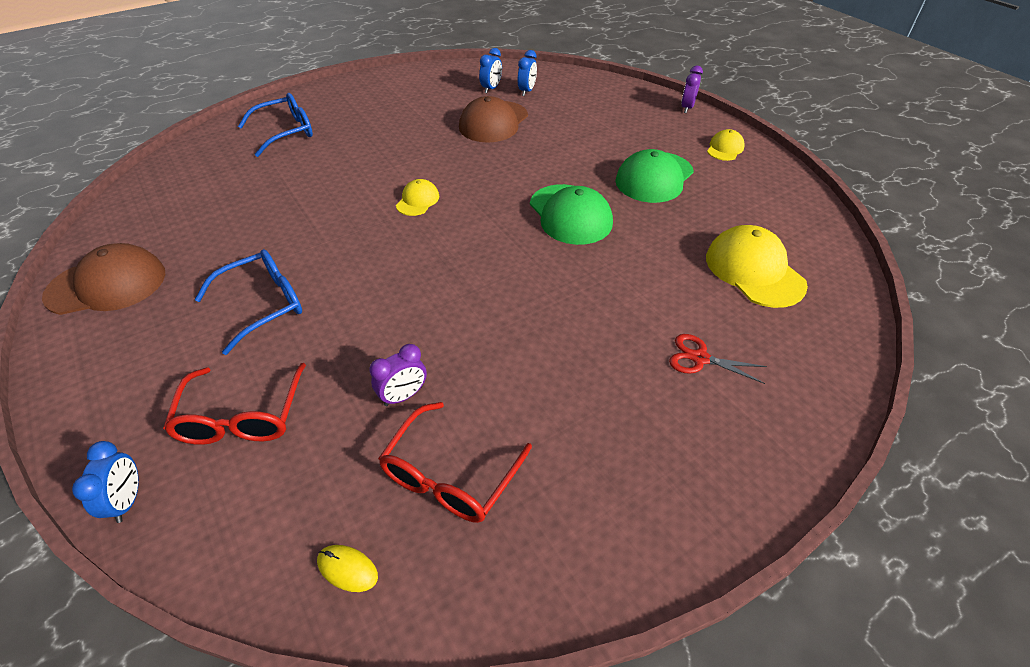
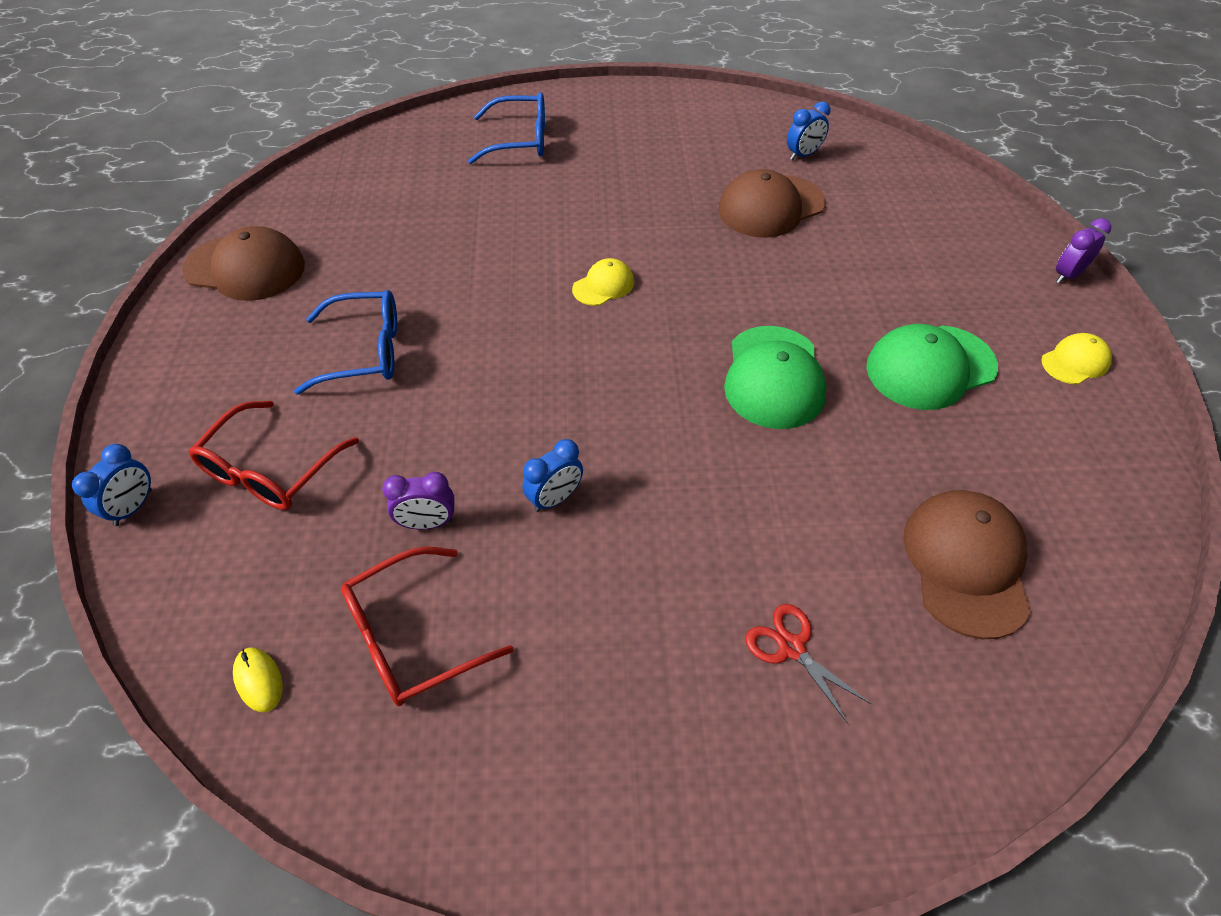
camera: 30 degrees right, 5 degrees up
blue clock [518,50,537,96] -> blue clock moved to [522,439,583,512]
yellow cap [706,225,808,308] -> brown cap [904,490,1031,639]

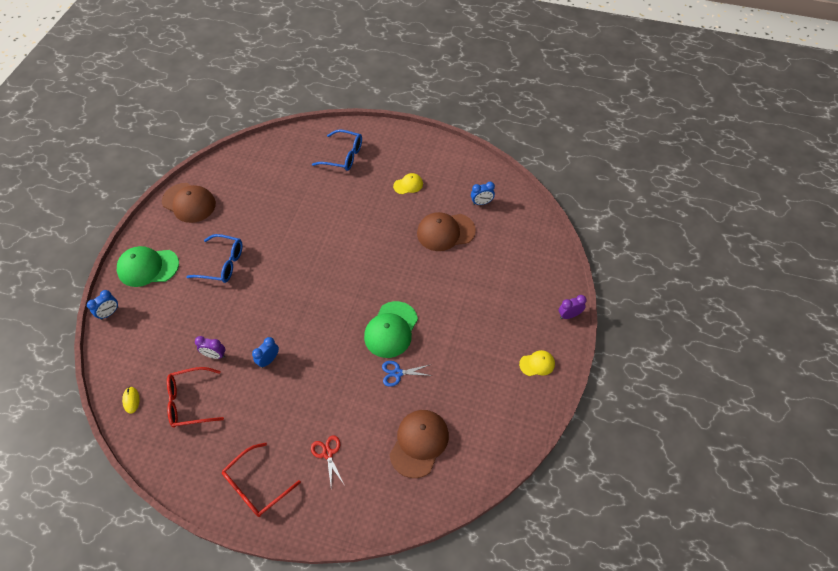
camera: 20 degrees right, 5 degrees up
red glasses [189,401,359,510] -> red glasses moved to [222,443,301,517]
blue clock [522,439,583,512] -> blue clock turned 150 degrees clockwise [252,337,279,368]
yellow cap [572,258,634,306] -> yellow cap moved to [393,173,423,194]
green cap [866,324,998,410] -> green cap moved to [117,246,179,287]
none -> blue scissors [382,361,432,387]

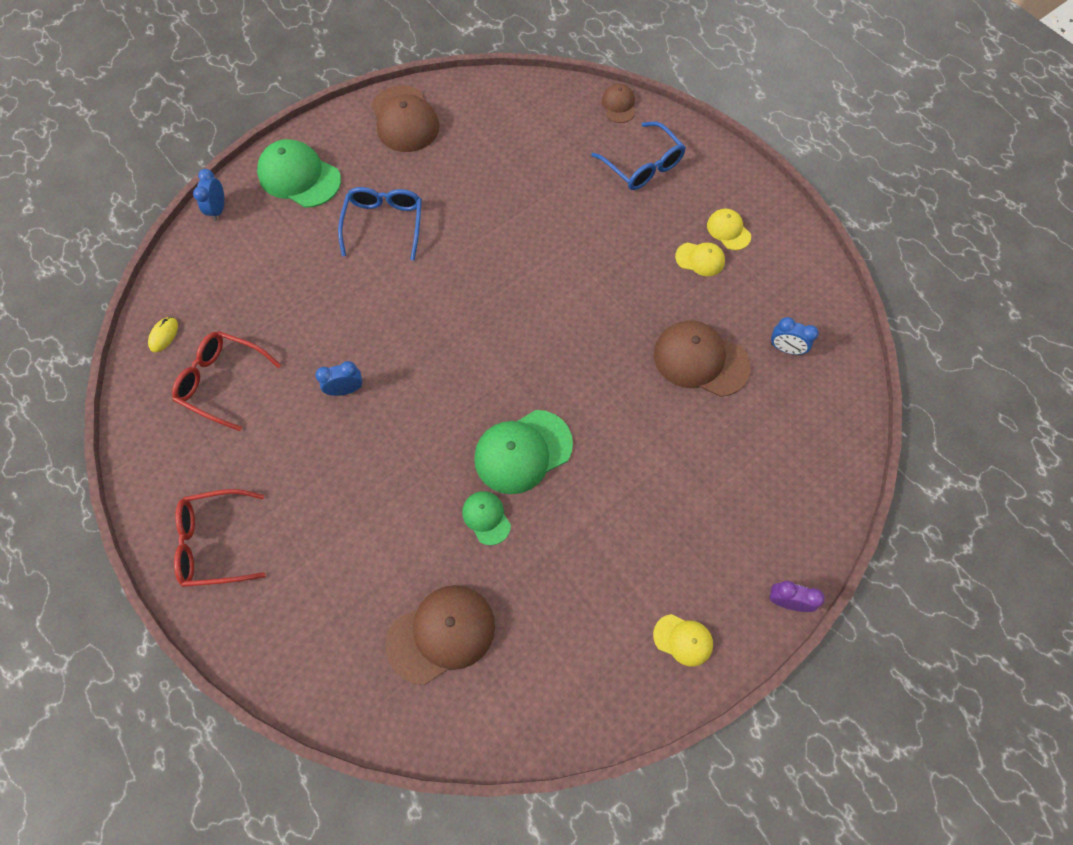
camera: 35 degrees right, 10 degrees up
blue clock [87,290,118,320] -> blue clock turned 105 degrees clockwise [193,169,224,221]
blue glasses [186,234,243,283] -> blue glasses turned 135 degrees counterclockwise [338,187,422,261]
purple clock [195,336,225,359] -> none
red scissors [311,435,344,485] -> none
blue scissors [382,361,432,387] -> green cap [462,491,511,545]
none -> brown cap [602,84,635,123]
none -> yellow cap [707,209,751,250]

